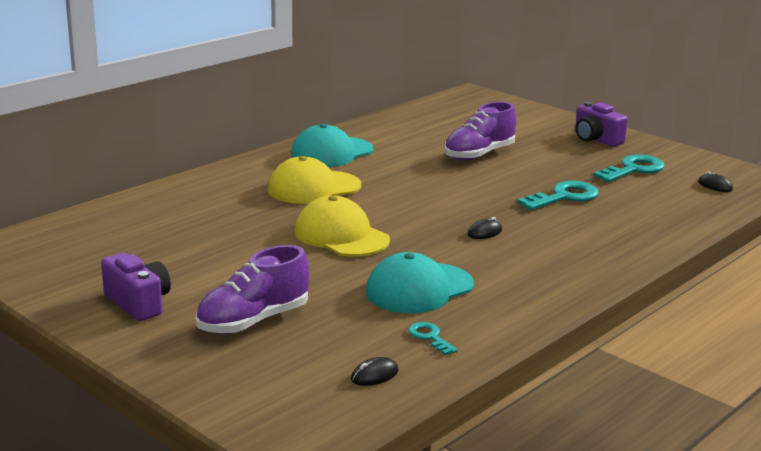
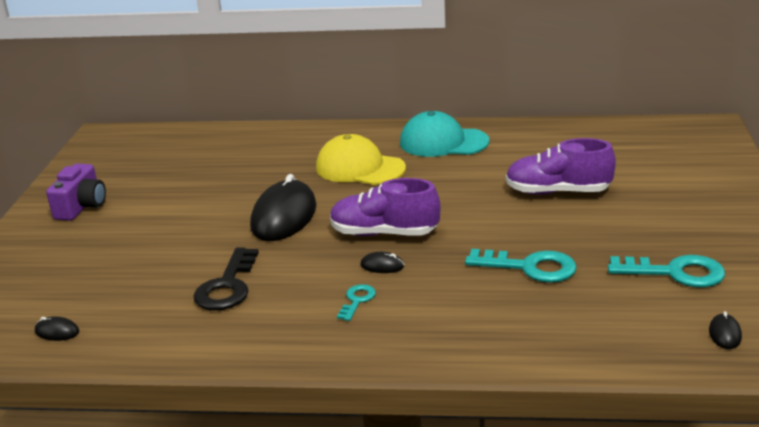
camera: 55 degrees right, 5 degrees up
purple shoe [195,245,309,334] -> purple shoe moved to [330,178,440,236]
yellow cap [295,195,390,257] -> black mouse [250,174,317,241]
turquoise cap [366,252,474,313] -> black key [194,247,259,311]
turquoise key [408,322,458,355] -> turquoise key moved to [337,284,376,321]
purple camera [575,102,628,147] -> none

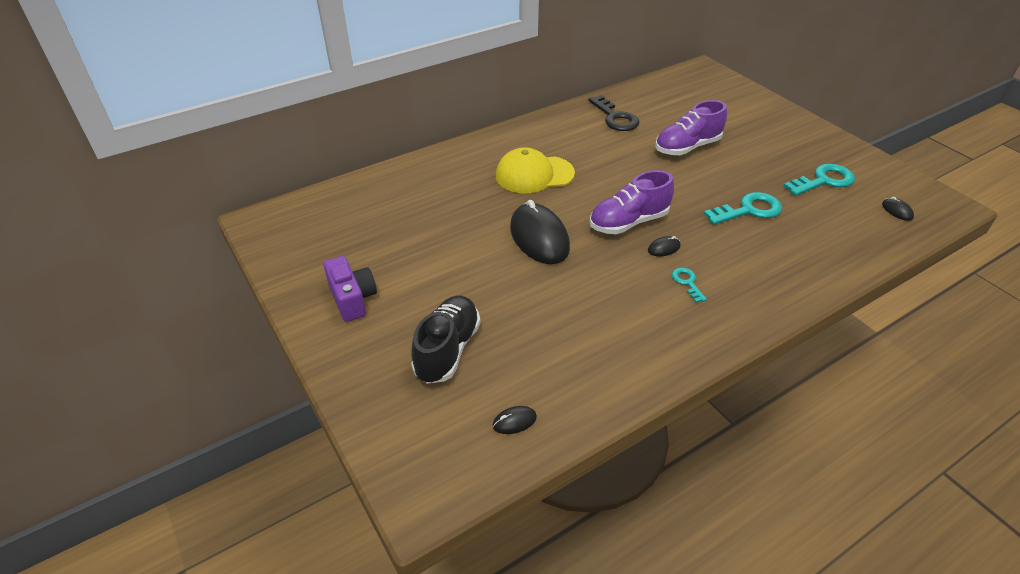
camera: 40 degrees left, 15 degrees up
black key [194,247,259,311] -> black key moved to [588,95,639,131]
turquoise cap [400,111,489,157] -> none
none -> black shoe [411,295,481,384]

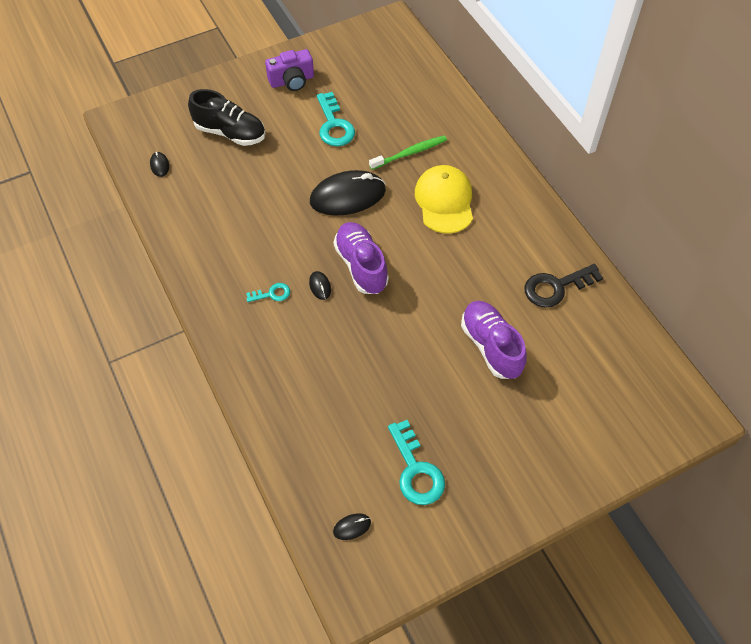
camera: 95 degrees right, 15 degrees up
turquoise key [704,192,782,225] -> turquoise key moved to [317,92,355,146]
none -> green toothbrush [369,135,447,170]

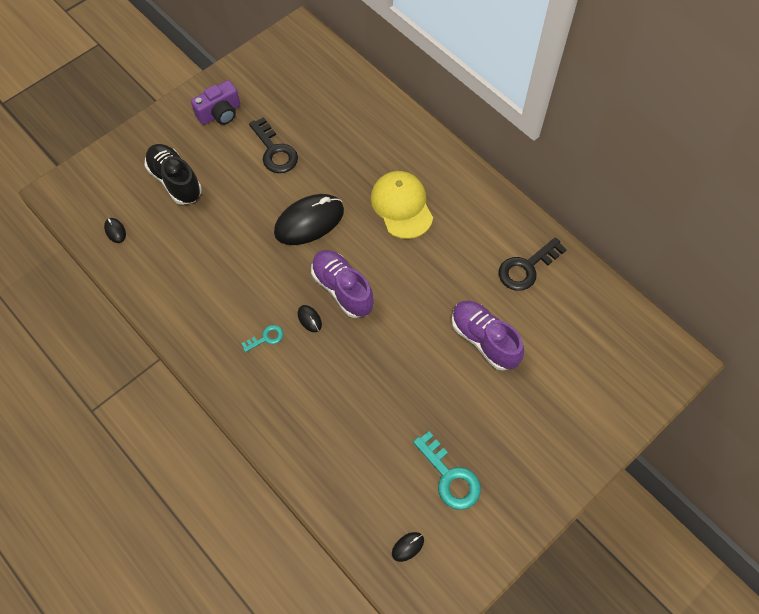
camera: 15 degrees left, 5 degrees up
black shoe [188,89,266,146] -> black shoe turned 135 degrees counterclockwise [144,144,202,205]
turquoise key [317,92,355,146] -> black key [249,117,298,173]
green toothbrush [369,135,447,170] -> none

